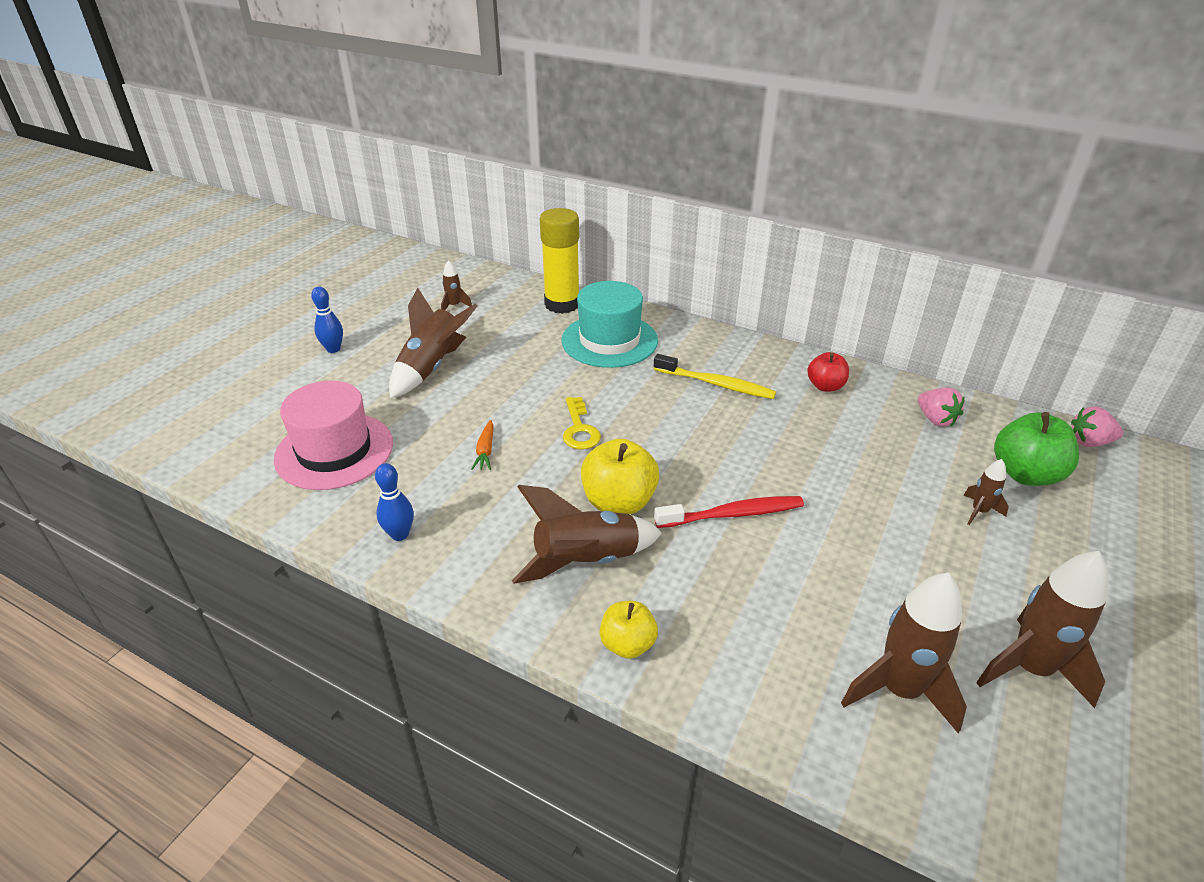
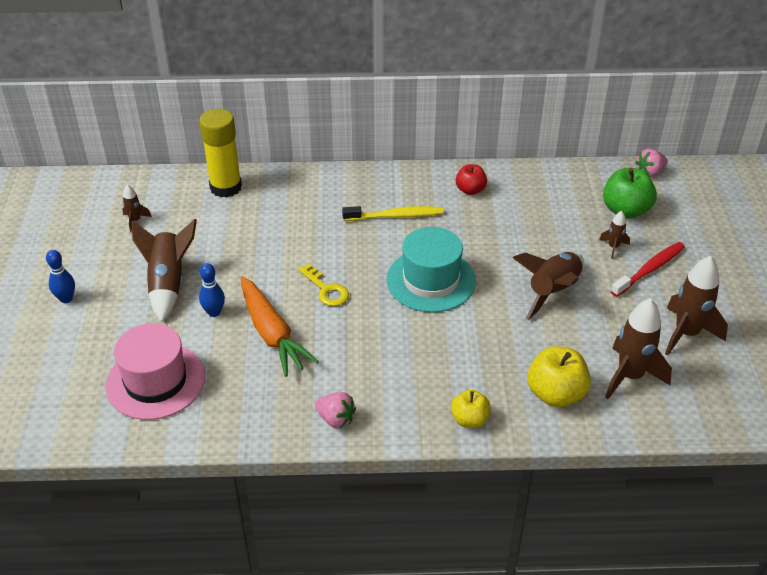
camera: 30 degrees left, 5 degrees up
blue bowling pin [375,463,414,541] -> blue bowling pin moved to [199,263,225,317]
orange carrot [471,420,494,470] -> orange carrot [241,276,319,377], size x2.31
brown rocket [512,485,662,584] -> brown rocket moved to [513,252,584,320]
turquoise hat [561,281,658,368] -> turquoise hat moved to [386,227,476,312]
yellow apple [581,439,659,514] -> yellow apple moved to [527,346,591,407]
red toothbrush [654,496,804,528] -> red toothbrush moved to [611,242,685,297]
pink strawberry [918,387,964,427] -> pink strawberry moved to [315,392,356,428]

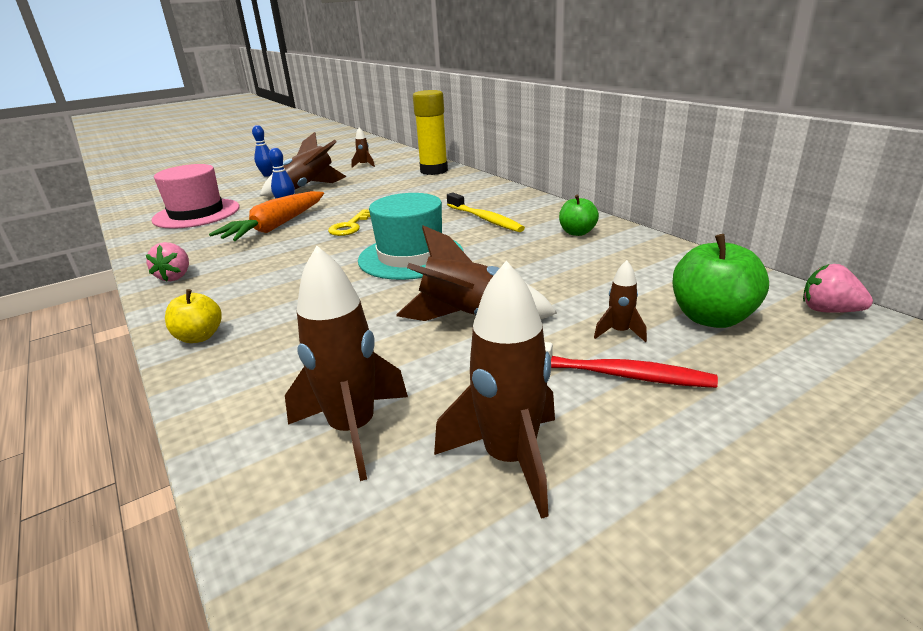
camera: 60 degrees right, 15 degrees down
red apple [456,164,487,195] -> green apple [559,194,599,236]
yellow apple [527,346,591,407] -> none

